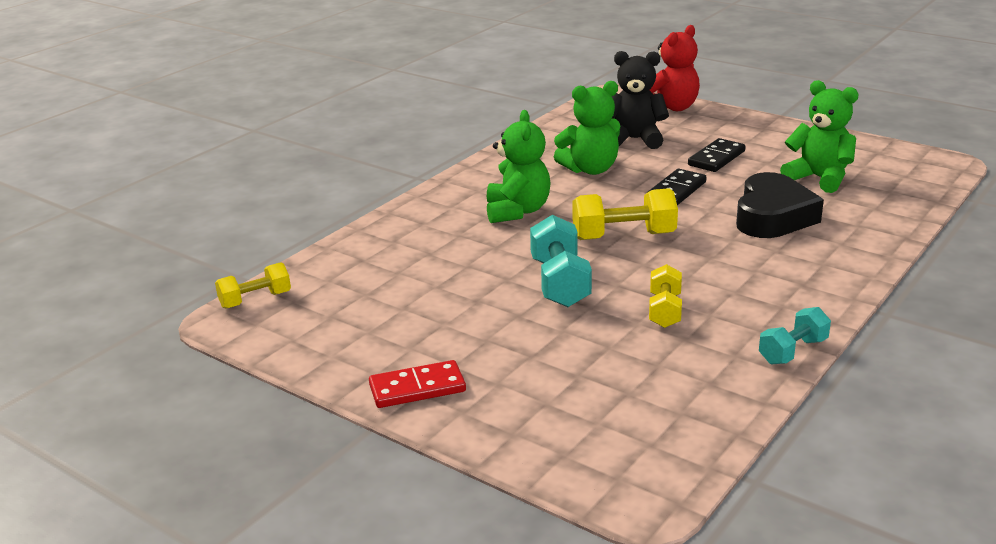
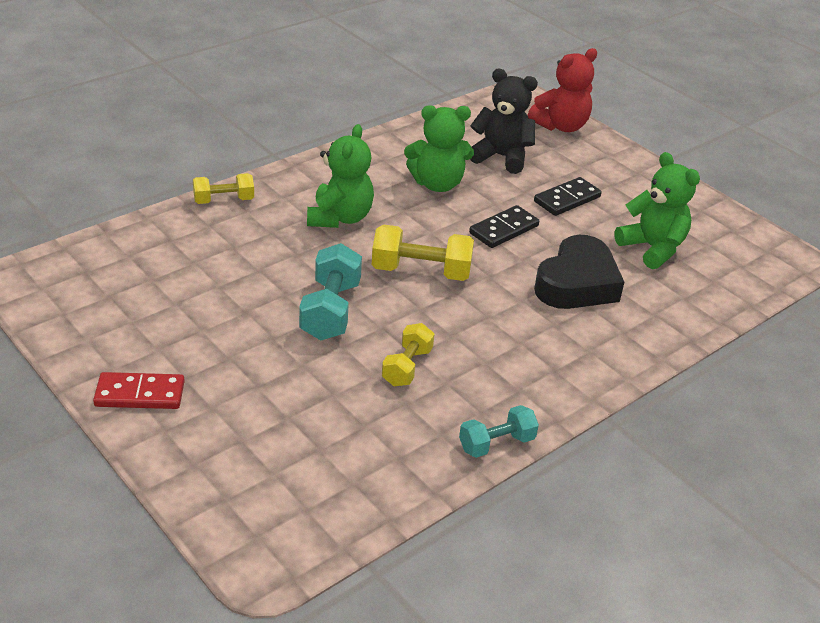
camera: 10 degrees right, 10 degrees up
yellow dumbbell [215,262,291,309] -> yellow dumbbell moved to [193,173,254,204]

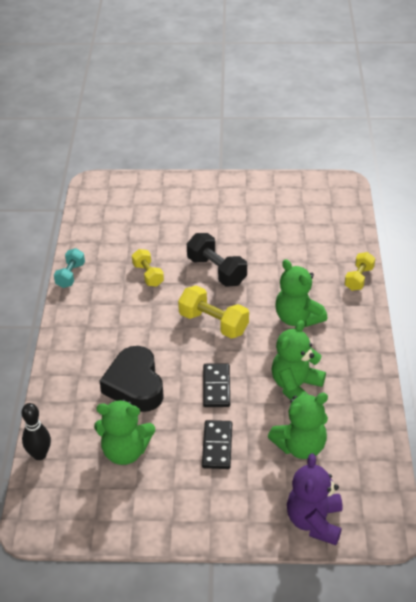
camera: 135 degrees right, 5 degrees up
red domino [93,372,184,409] -> none
turquoise dumbbell [299,243,362,340] -> black dumbbell [187,233,247,287]
yellow dumbbell [372,224,474,281] -> yellow dumbbell turned 75 degrees clockwise [178,285,249,339]
black teddy bear [470,69,538,174] -> green teddy bear [268,393,328,459]
red teddy bear [528,48,597,132] -> purple teddy bear [287,453,343,545]
none -> black bowling pin [21,403,51,460]

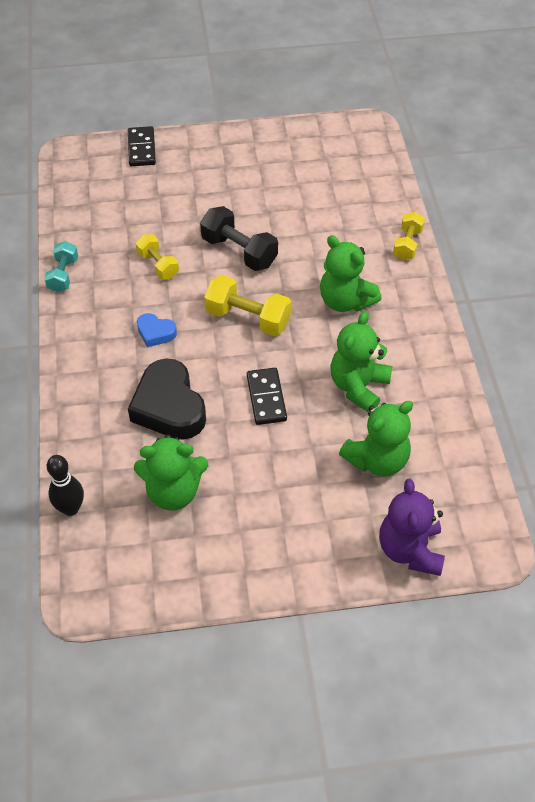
camera: 10 degrees left, 10 degrees up
black domino [202,420,232,469] -> black domino moved to [128,126,156,166]
none -> blue heart [137,313,177,347]

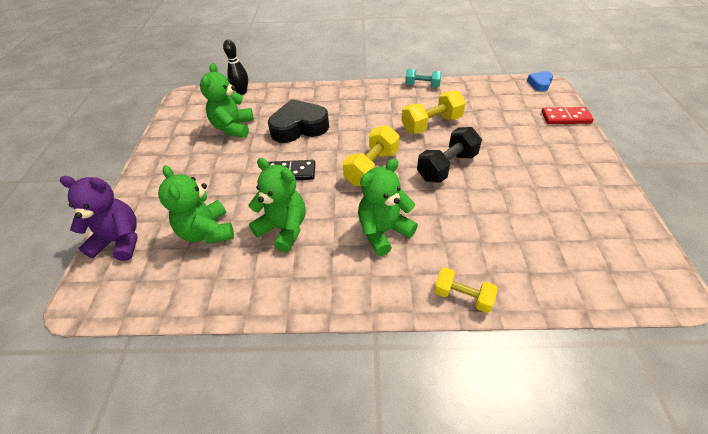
camera: 100 degrees right, 5 degrees down
black domino [128,126,156,166] -> red domino [541,107,594,124]
yellow dumbbell [135,234,179,279] -> yellow dumbbell [401,91,466,134], size x1.56
blue heart [137,313,177,347] -> blue heart moved to [527,71,553,92]

